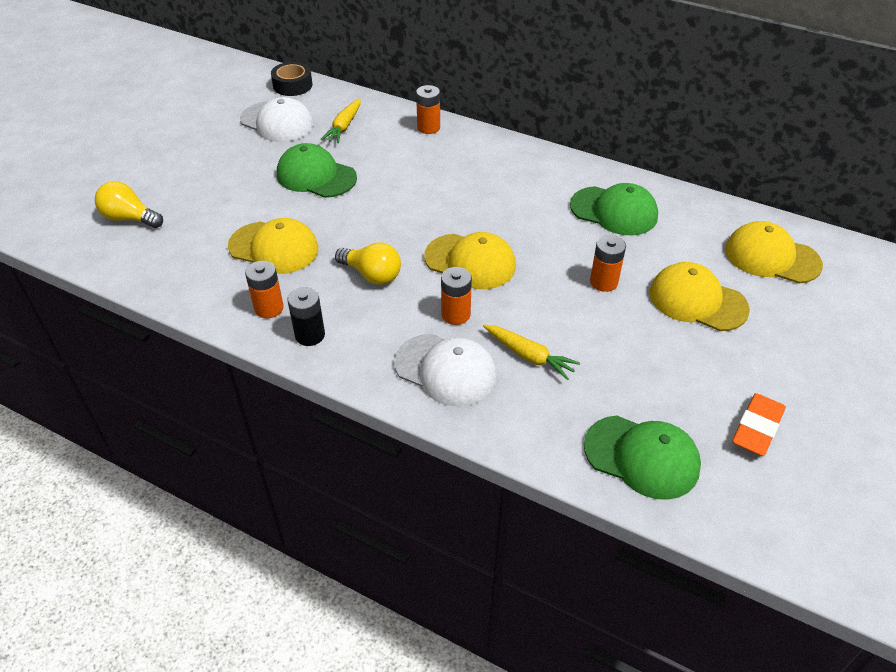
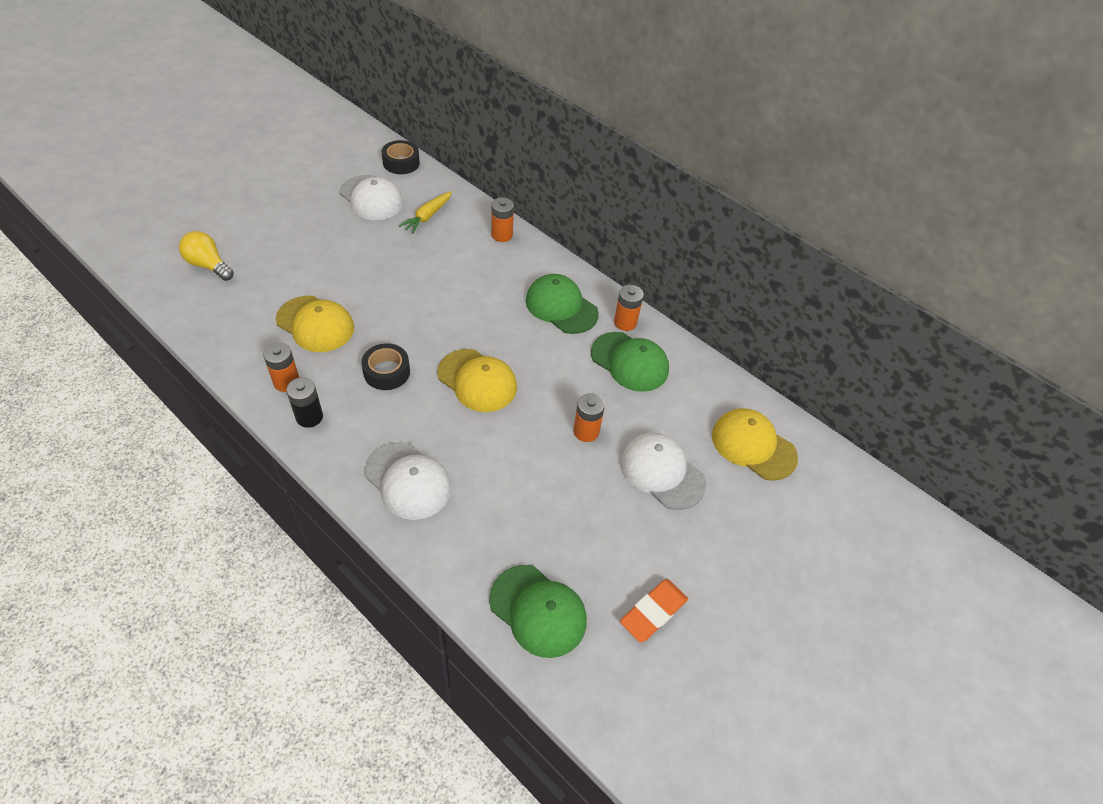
camera: 10 degrees right, 5 degrees up
green cap [277,143,357,198] -> green cap moved to [526,274,599,334]
yellow light bulb [335,242,401,285] -> black tape [361,343,410,390]
orange battery [441,267,472,325] -> orange battery moved to [614,285,644,331]
yellow carrot [483,325,580,380] -> none
yellow cap [650,262,750,331] -> white cap [620,433,706,510]

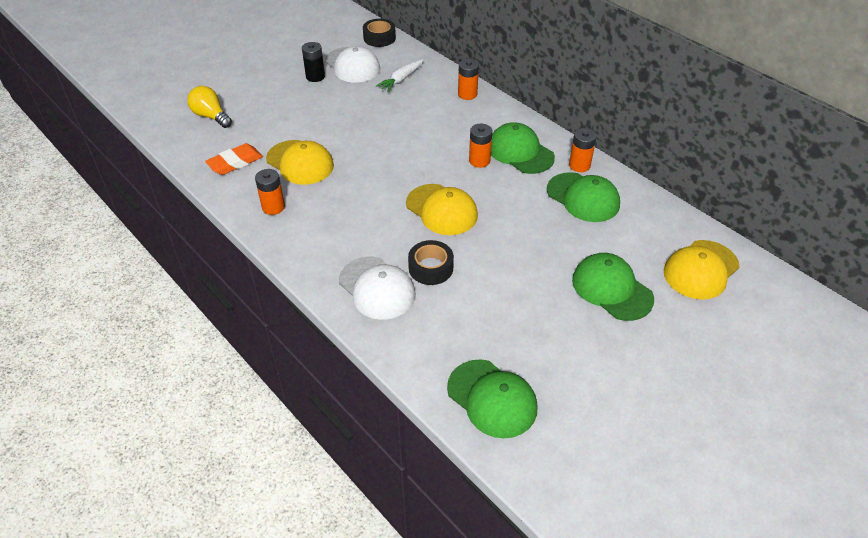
camera: 10 degrees right, 5 degrees down
black battery [286,377,323,428] -> black battery moved to [302,42,325,82]
black tape [361,343,410,390] -> black tape moved to [408,240,454,285]
yellow carrot [399,191,452,234] -> white carrot [376,59,424,92]
orange battery [573,393,605,442] -> orange battery moved to [469,124,493,168]
white cap [620,433,706,510] -> green cap [572,253,654,321]
orange eraser [620,579,688,642] -> orange eraser moved to [205,143,263,175]
yellow cap [712,408,798,481] -> yellow cap turned 90 degrees counterclockwise [664,240,739,300]

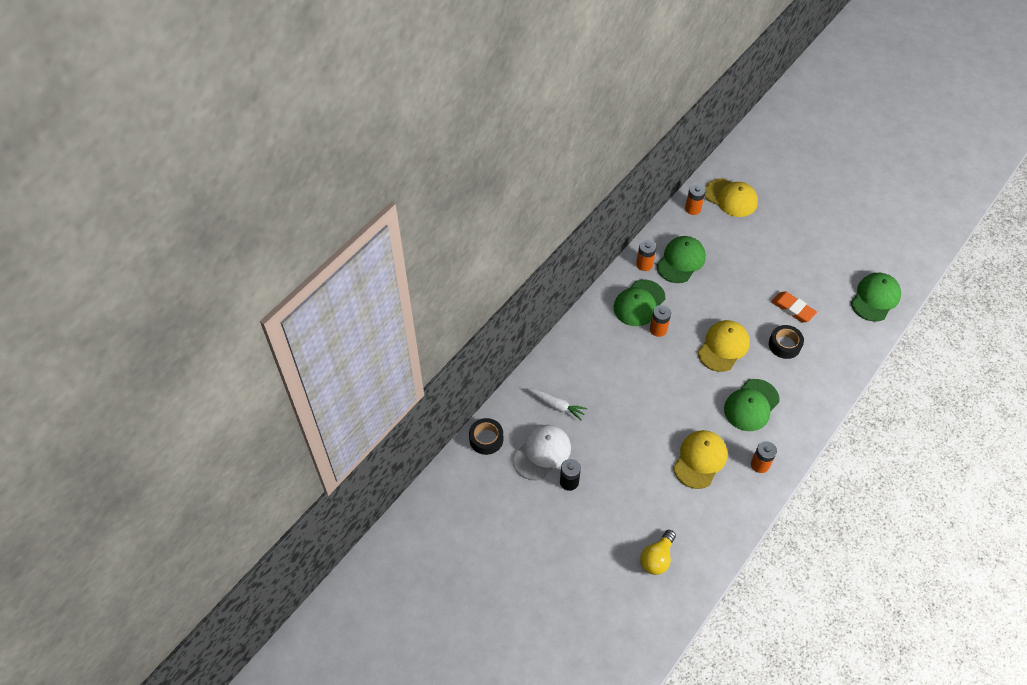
camera: 100 degrees left, 10 degrees up
orange eraser [205,143,263,175] -> orange eraser moved to [771,291,817,323]
white cap [339,257,416,320] -> none
orange battery [458,59,479,100] -> orange battery moved to [685,184,706,215]
green cap [572,253,654,321] -> green cap moved to [724,379,780,431]

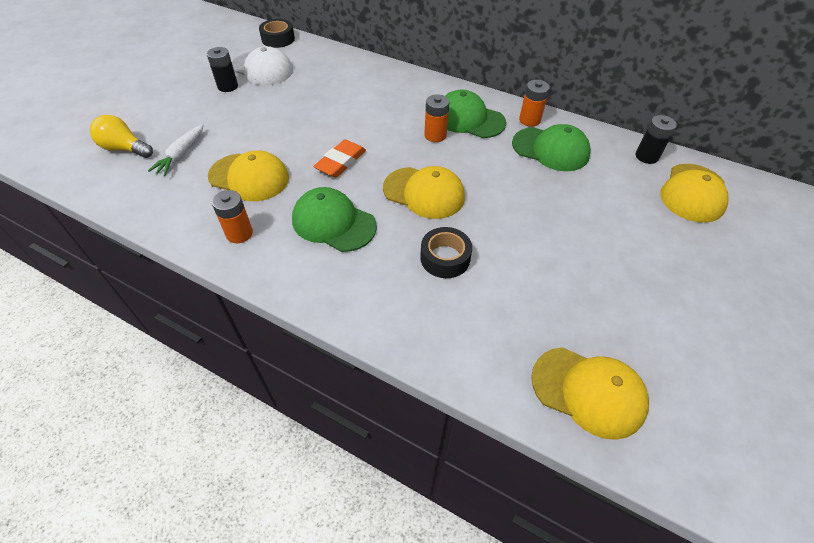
camera: 80 degrees right, 5 degrees down
white carrot [527,388,588,420] -> white carrot moved to [148,124,204,176]
orange battery [685,184,706,215] -> black battery [635,115,677,164]
orange eraser [771,291,817,323] -> orange eraser moved to [313,140,366,178]
green cap [851,273,901,322] -> yellow cap [531,347,649,440]

